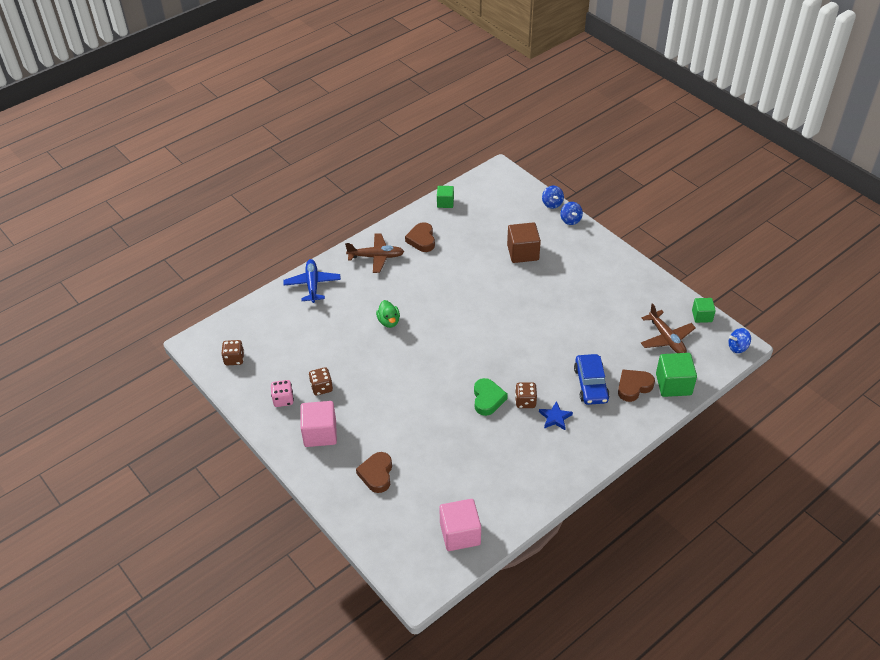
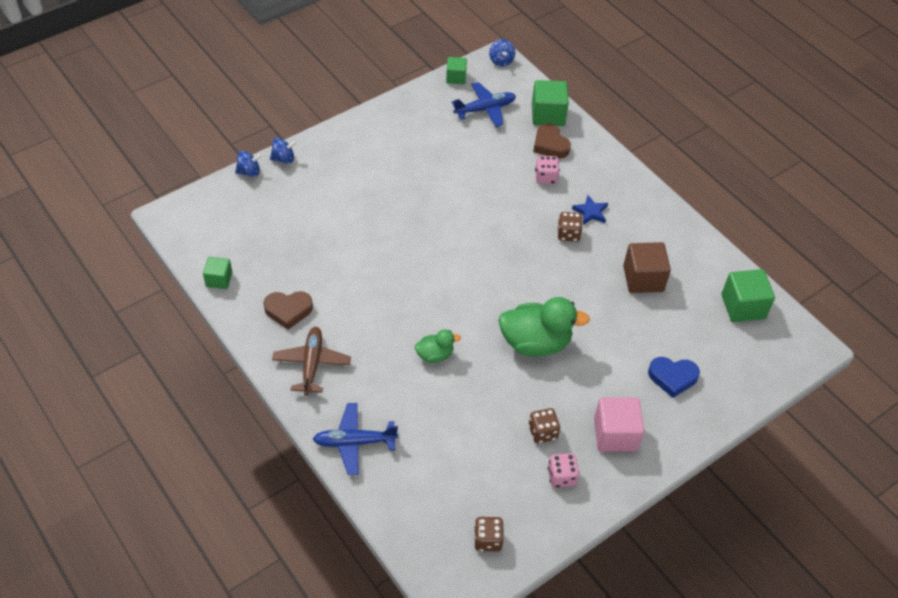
camera: 90 degrees left, 5 degrees up
brown heart [356,452,392,493] -> blue heart [648,357,700,398]
pink cube [439,499,481,551] -> green cube [721,269,775,322]
green heart [474,378,508,416] -> none
brown cube [507,222,541,263] -> brown cube moved to [623,242,671,293]
blue car [574,354,610,405] -> pink dice [535,156,560,184]
brown plane [641,303,696,353] -> blue plane [452,82,516,127]
none -> green duck [498,297,590,357]

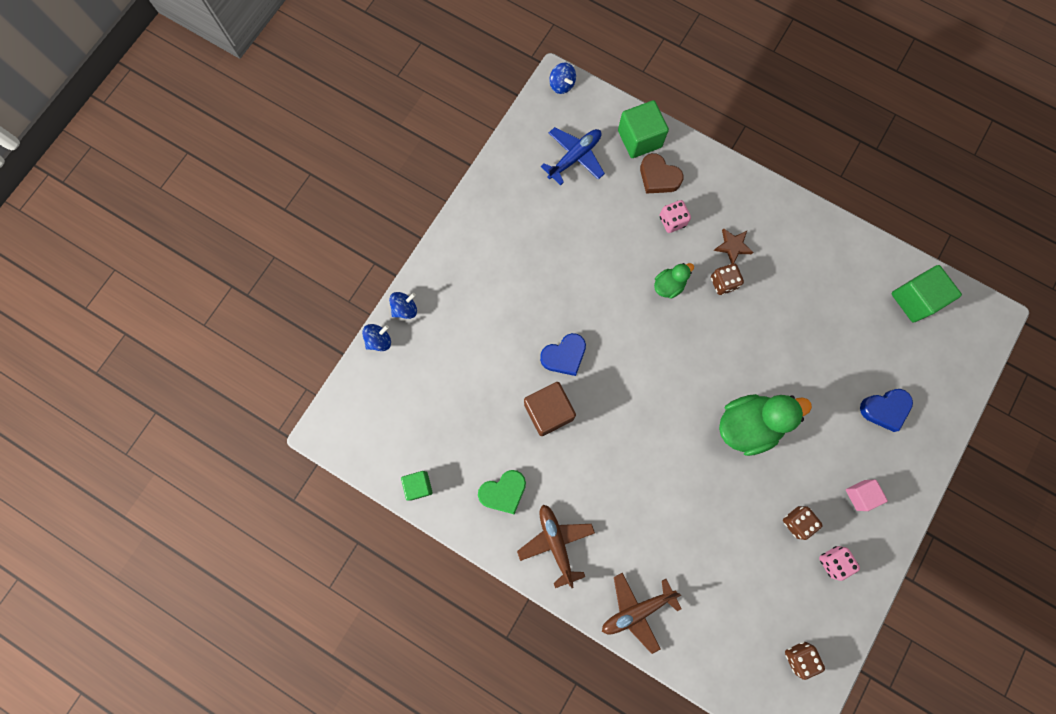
camera: 20 degrees left, 25 degrees up
brown heart [263,291,313,330] -> green heart [478,470,526,514]
blue plane [313,403,398,475] -> brown plane [602,573,682,654]
green duck [415,329,461,363] -> green duck moved to [654,263,694,299]
green cube [446,57,467,84] -> none
blue star [572,195,608,225] -> brown star [714,228,754,264]
pink cube [594,397,644,452] -> pink cube [846,479,888,511], size x0.61
brown cube [623,242,671,293] -> brown cube moved to [524,382,576,436]
none -> blue heart [540,333,586,376]

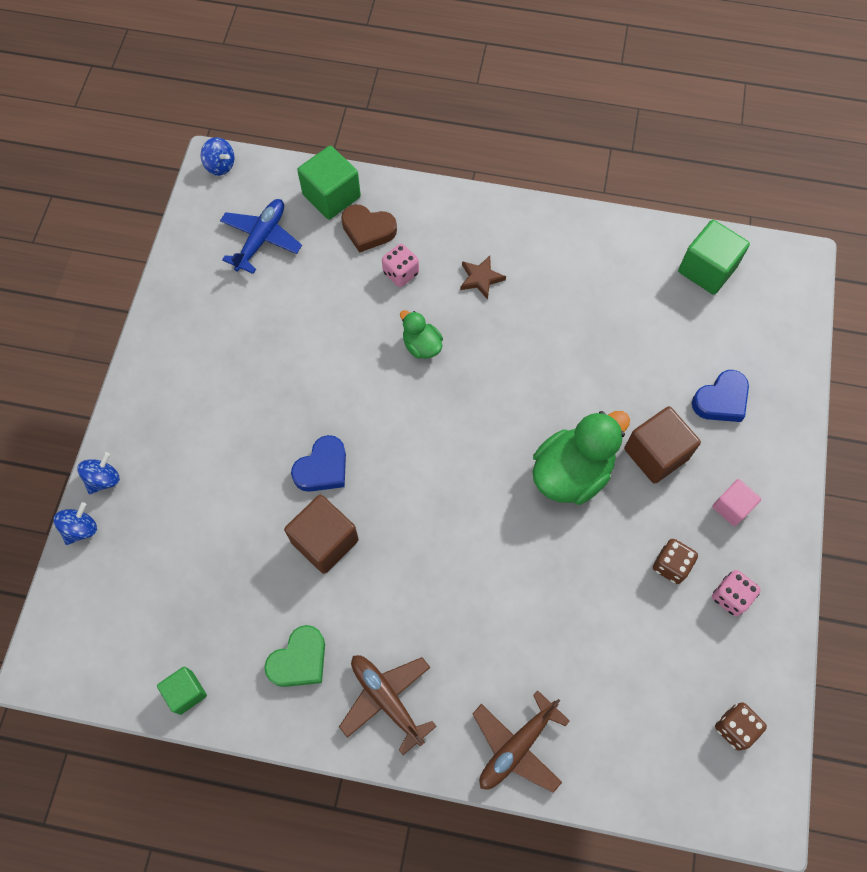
camera: 20 degrees left, 10 degrees down
green duck [654,263,694,299] -> green duck turned 75 degrees counterclockwise [400,310,443,358]
brown dice [711,263,744,295] -> none
none -> brown cube [624,406,701,484]

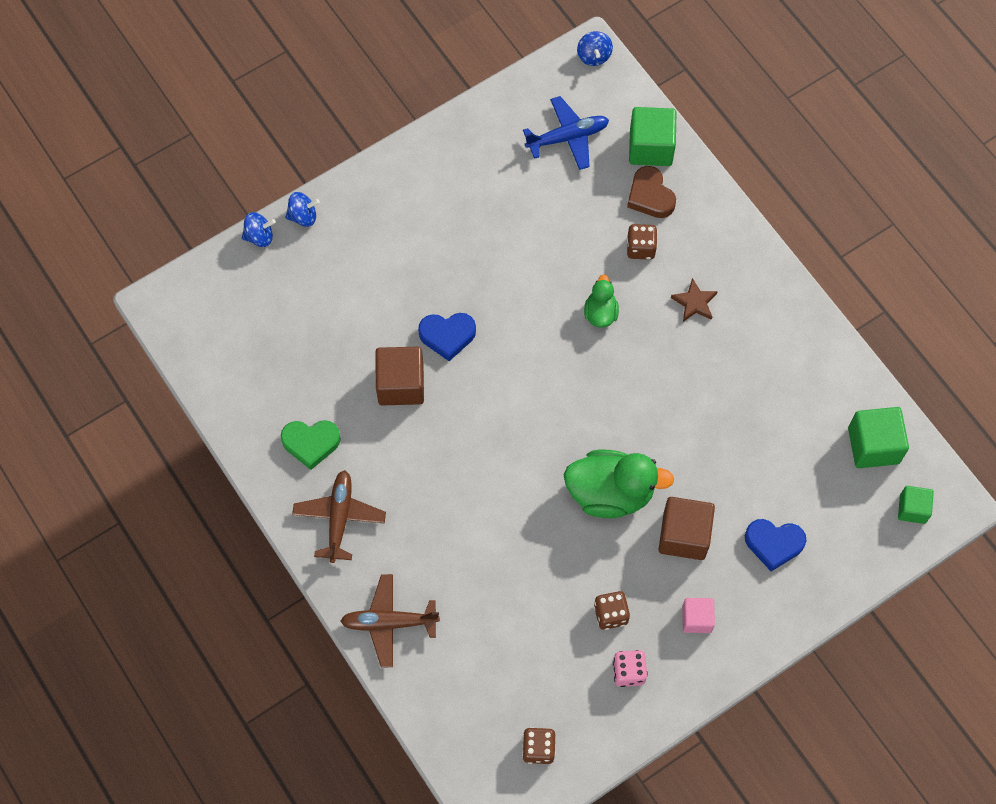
camera: 45 degrees right, 0 degrees up
green cube [157,667,207,715] -> green cube moved to [898,486,934,524]
pink dice [382,244,419,287] -> brown dice [627,224,658,260]

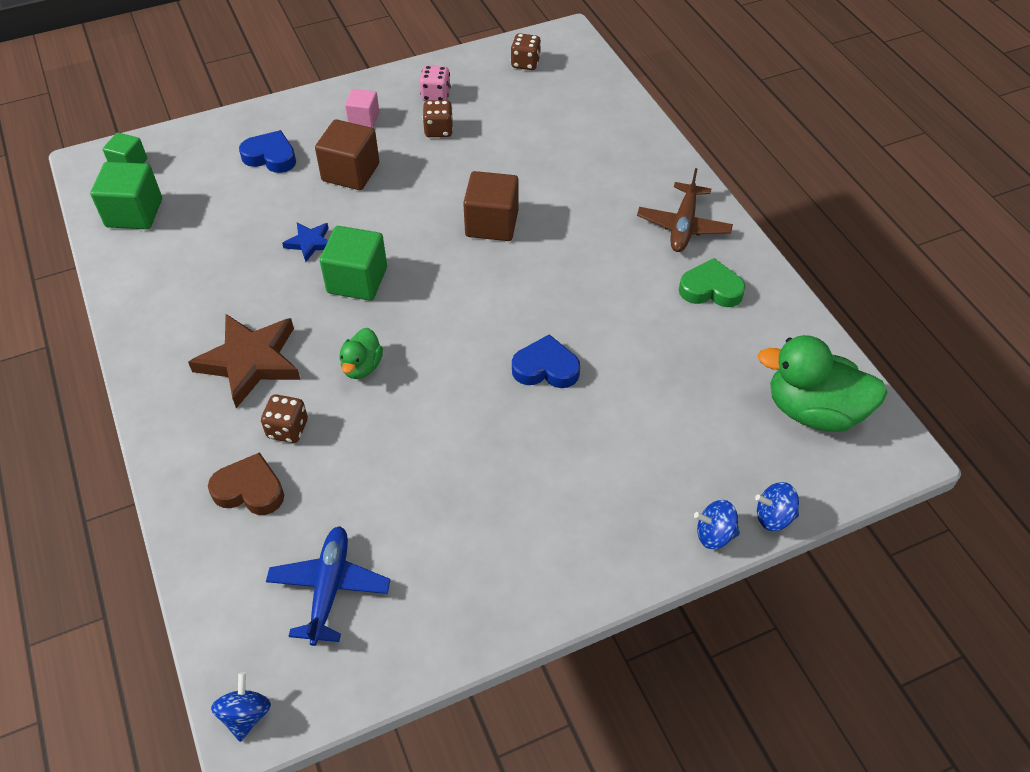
camera: 170 degrees left, 15 degrees down
brown plane [340,574,440,668] -> none
brown cube [376,347,424,405] -> brown cube moved to [463,171,519,241]
blue plane [523,96,609,170] -> blue plane turned 105 degrees clockwise [266,526,391,646]
green duck [564,450,674,518] -> green duck moved to [758,335,888,432]
brown heart [627,166,676,218] -> brown heart turned 60 degrees counterclockwise [208,452,284,515]
green cube [629,107,676,166] -> green cube moved to [320,226,387,301]
brown star [671,278,718,322] -> brown star [188,314,301,408], size x1.98
none -> blue star [282,222,329,262]

